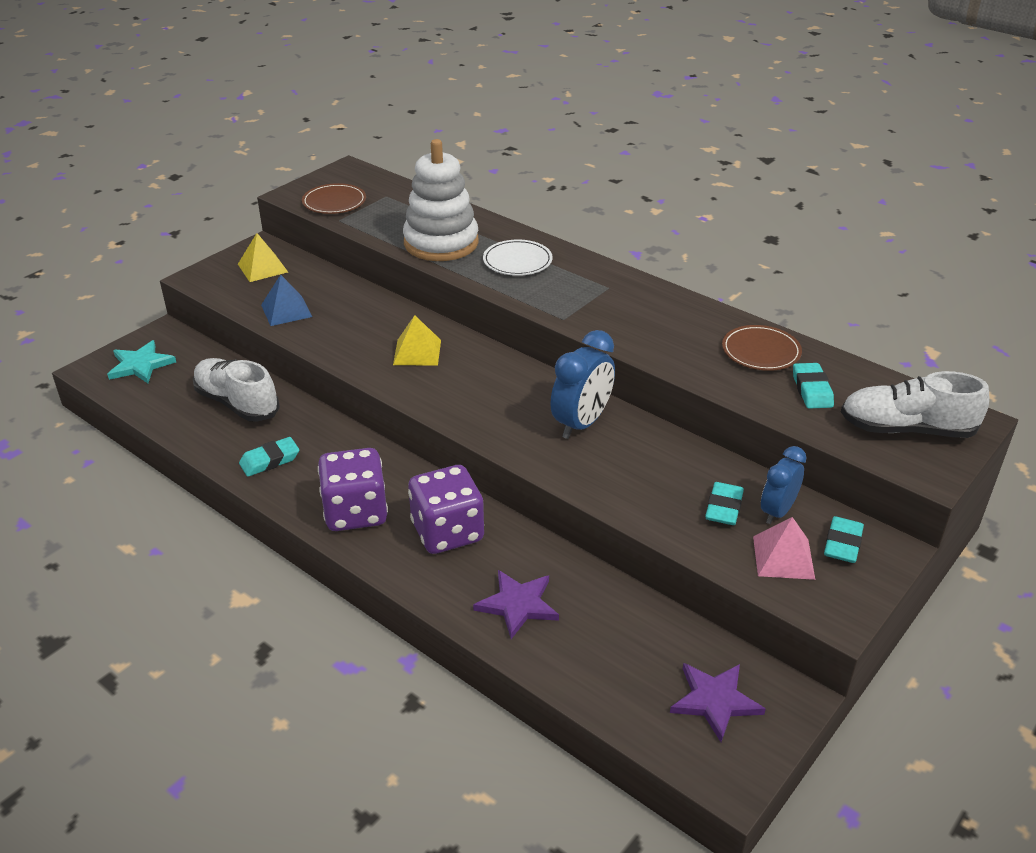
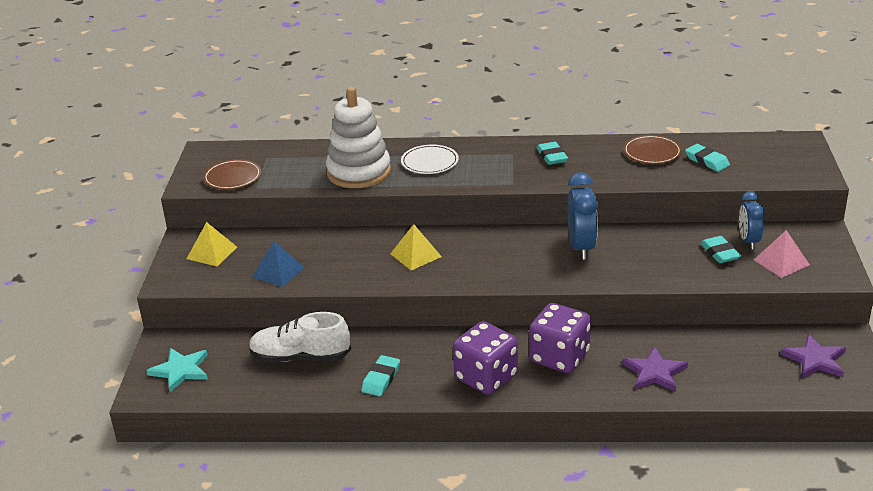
camera: 35 degrees left, 5 degrees down
turquoise eraser [824,516,864,563] -> turquoise eraser moved to [537,142,568,165]
white shoe [841,371,989,438] -> none

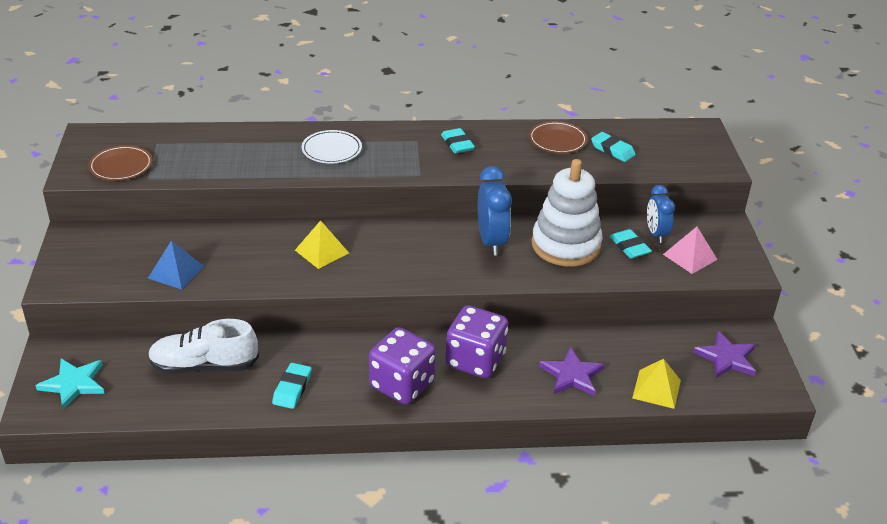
camera: 10 degrees left, 5 degrees up
yellow pyramid [187,222,237,266] -> yellow pyramid moved to [632,359,681,409]
white stacking toy [326,87,391,188] -> white stacking toy moved to [531,159,603,266]

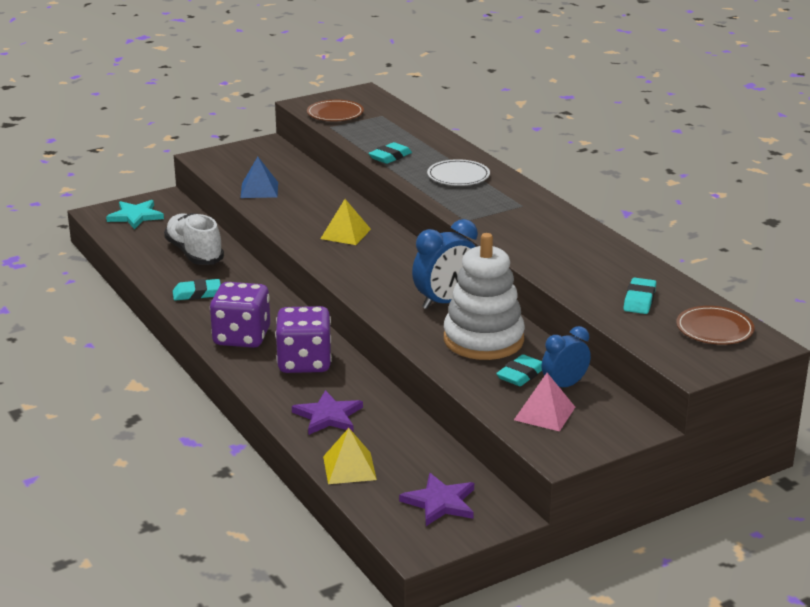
camera: 65 degrees right, 10 degrees down
turquoise eraser [441,128,475,153] -> turquoise eraser moved to [368,142,412,164]
brown plate [529,121,588,153] -> brown plate moved to [676,306,755,345]

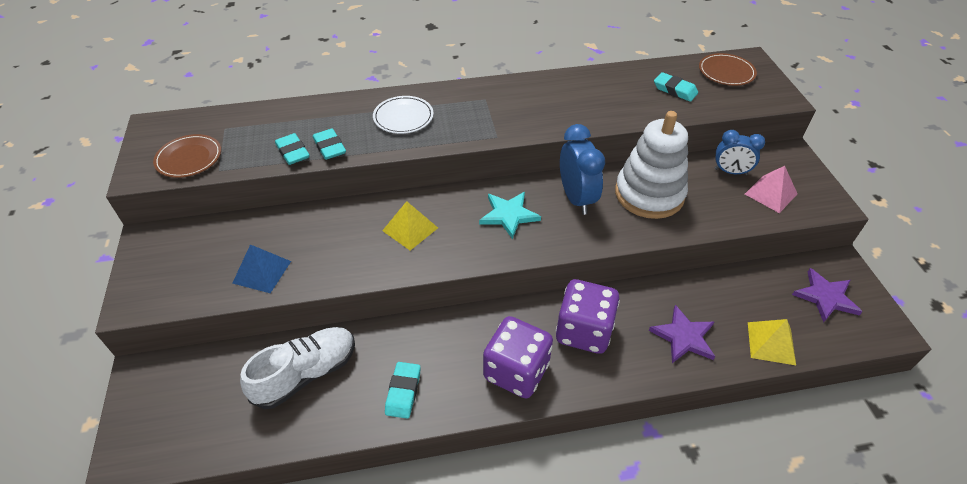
camera: 70 degrees left, 20 degrees up
turquoise star [106,200,164,229] -> turquoise star moved to [479,192,541,239]
white shoe [164,213,224,265] -> white shoe turned 150 degrees clockwise [240,327,355,409]
turquoise eraser [496,354,542,386] -> turquoise eraser moved to [275,133,310,165]
blue clock [542,326,591,387] -> blue clock turned 60 degrees counterclockwise [714,130,765,175]

